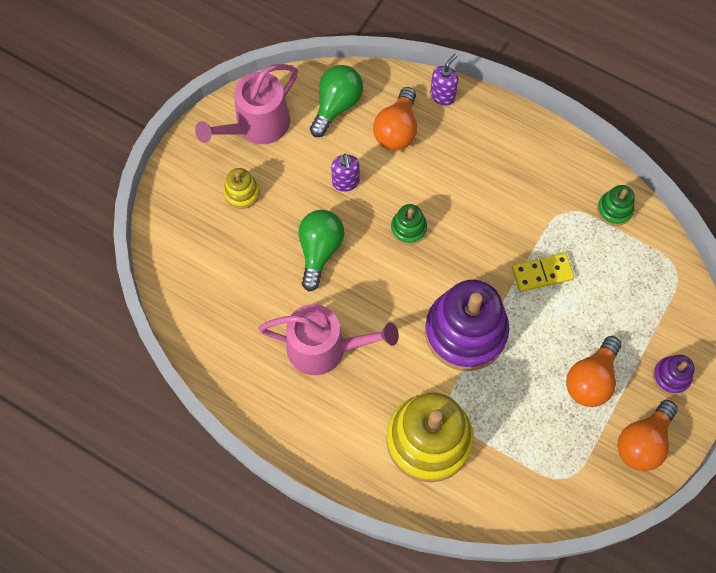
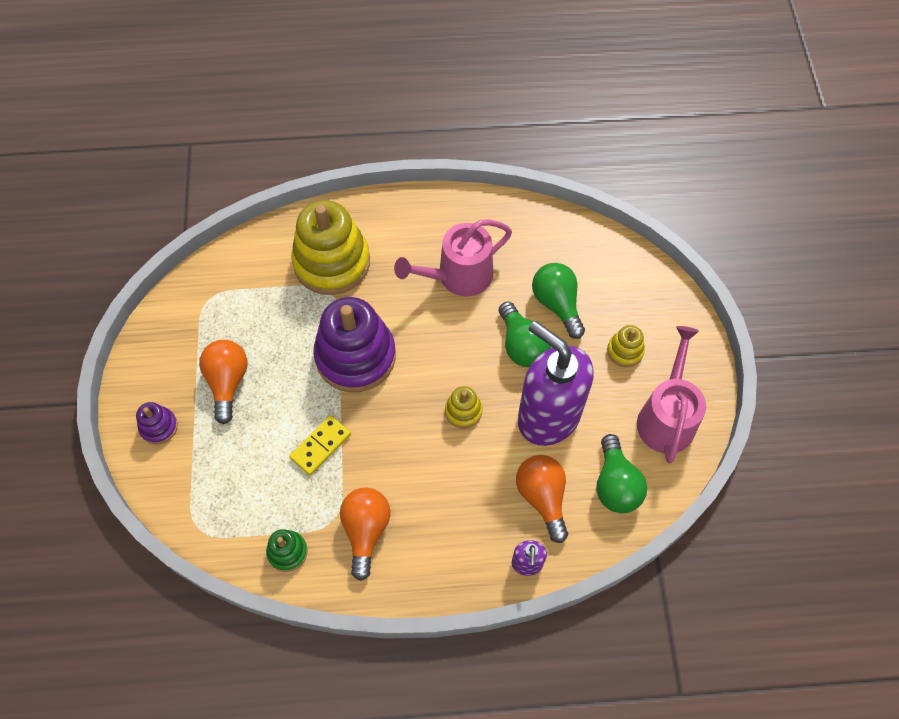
camera: 145 degrees right, 5 degrees down
purple soap dispenser [331,154,360,192] -> purple soap dispenser [518,321,594,446], size x2.41
green stacking toy [391,204,427,245] -> yellow stacking toy [445,386,482,428]
orange light bulb [617,400,678,471] -> orange light bulb moved to [340,488,390,581]
none -> green light bulb [532,263,585,339]

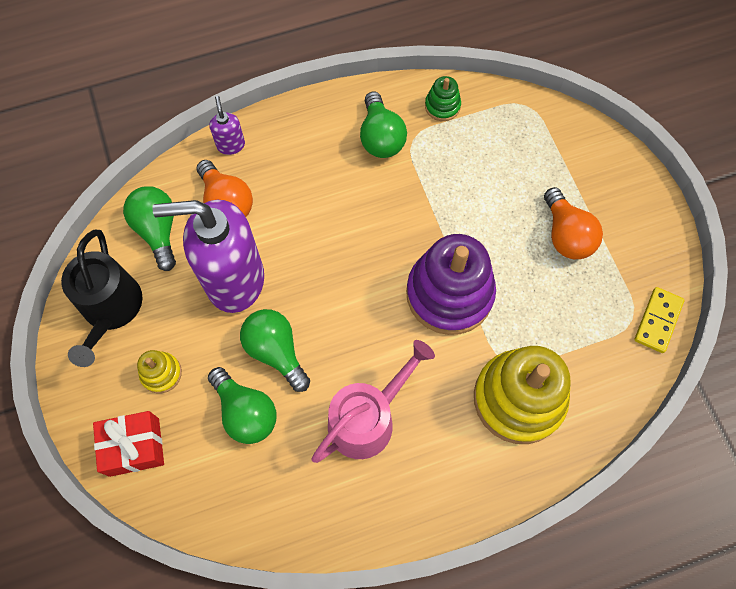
camera: 165 degrees right, 5 degrees up
purple stacking toy [136,402,178,444] -> none
yellow domino [289,415,351,476] -> yellow domino moved to [634,287,685,353]
orange light bulb [340,488,390,581] -> green light bulb [360,92,407,158]
yellow stacking toy [445,386,482,428] -> none
purple soap dispenser [518,321,594,446] -> purple soap dispenser turned 150 degrees clockwise [153,200,264,313]
pink watering can [637,326,706,463] -> black watering can [61,230,143,367]
none -> red gift [93,411,164,477]

